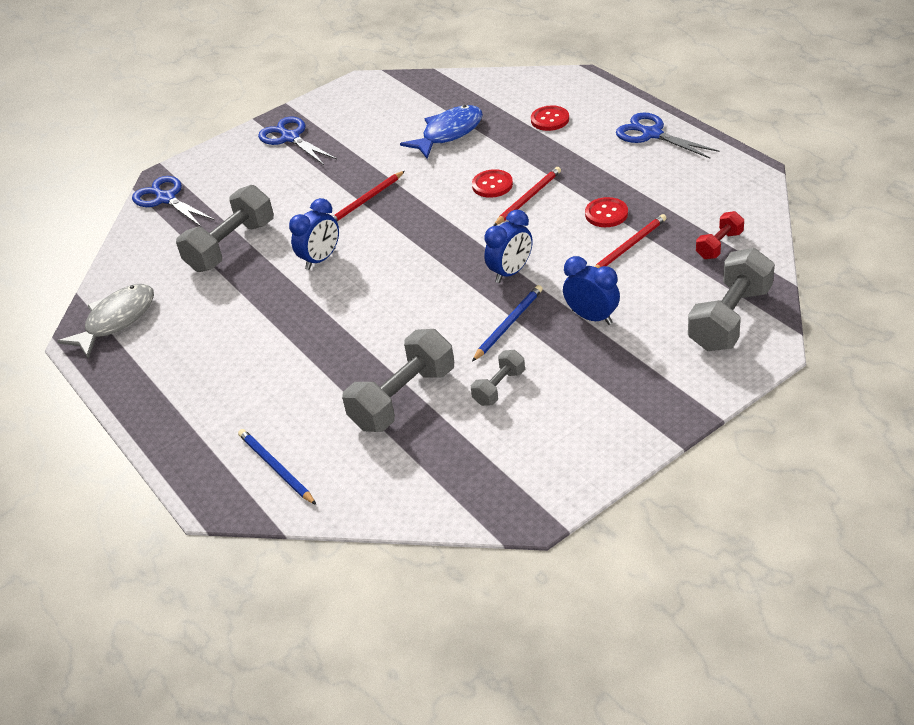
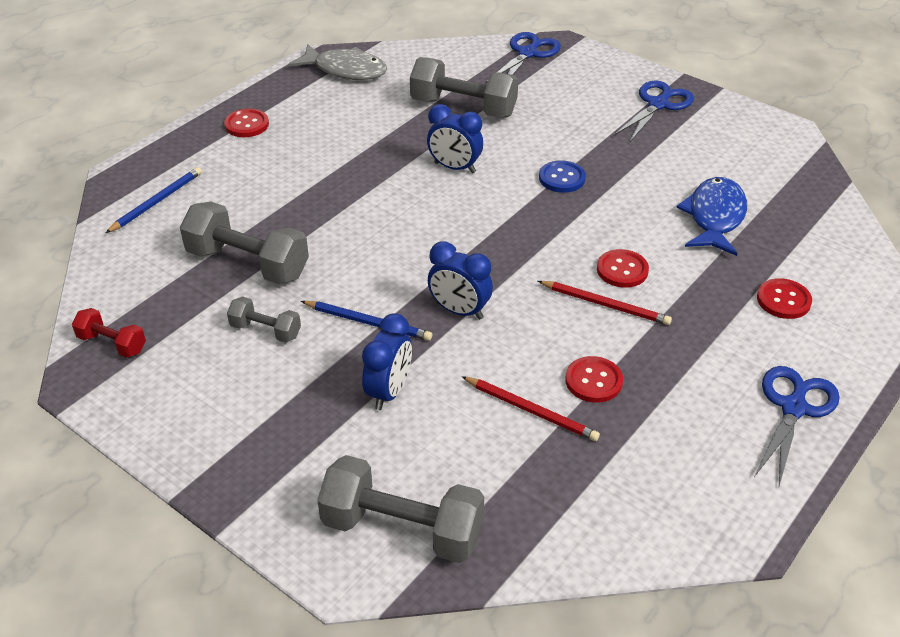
camera: 70 degrees right, 0 degrees up
red pencil [333,171,405,221] -> blue button [539,160,586,193]
blue fish [400,105,483,159] -> blue fish turned 105 degrees counterclockwise [676,177,747,256]
red dumbbell [696,211,744,259] -> red dumbbell moved to [72,308,146,358]
none -> red button [224,109,269,137]

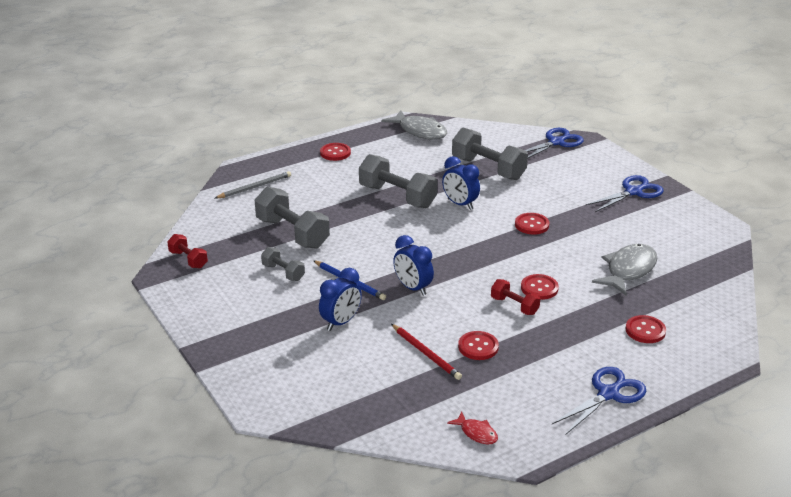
camera: 20 degrees right, 10 degrees down
blue pencil [106,167,202,233] -> grey pencil [215,171,291,199]
grey dumbbell [317,455,484,563] -> grey dumbbell moved to [359,154,437,208]
red pencil [538,281,672,325] -> red dumbbell [491,279,540,315]
blue button [539,160,586,193] -> red button [515,213,549,235]
blue fish [676,177,747,256] -> grey fish [592,244,657,296]
none -> red fish [447,412,498,445]

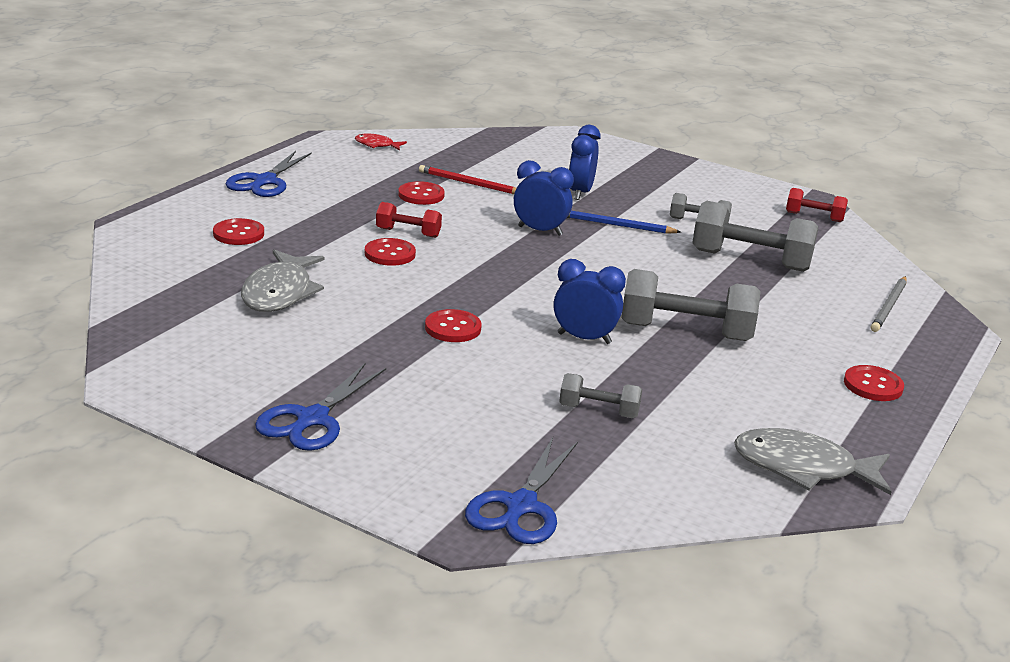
camera: 150 degrees right, 5 degrees down
grey dumbbell [452,128,528,180] -> grey dumbbell [559,373,642,418], size x0.53

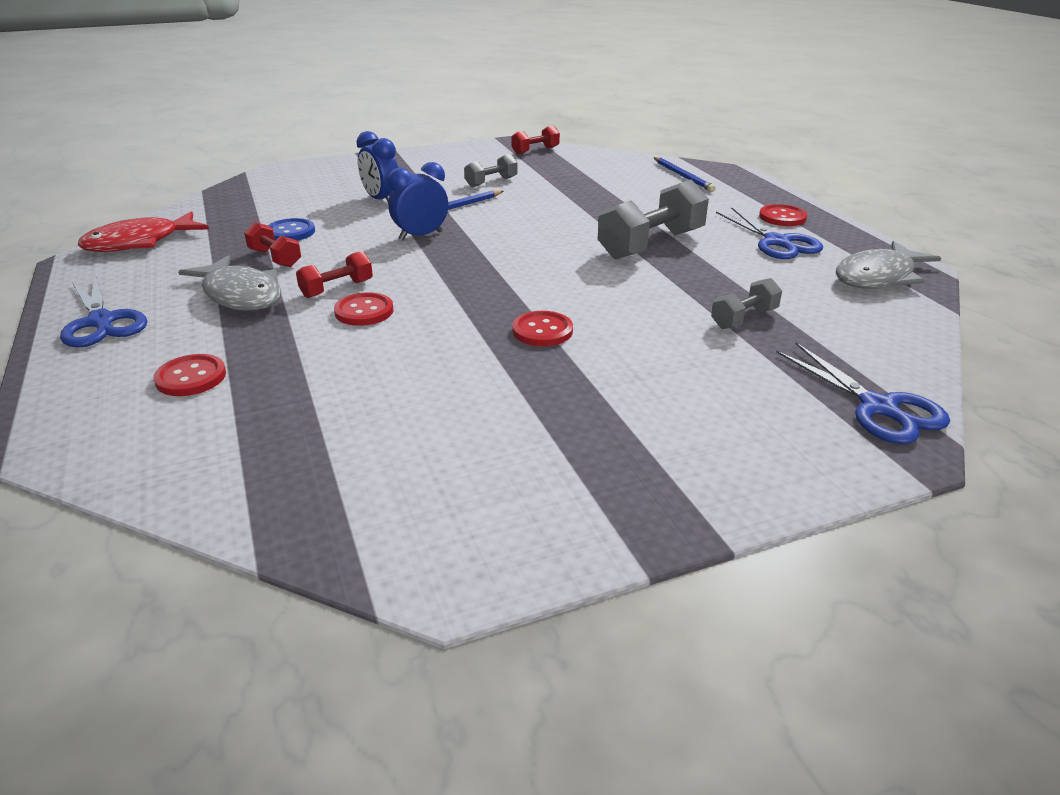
camera: 50 degrees left, 5 degrees up
grey fish [241,249,324,312] -> grey fish moved to [178,255,281,311]
blue scissors [255,363,386,451] -> blue scissors moved to [716,207,823,259]
red fish [355,133,407,150] -> red fish [78,211,209,252], size x1.97
red button [398,181,445,205] -> red dumbbell [244,222,301,267]
red pencil [419,165,516,194] -> blue button [268,218,315,241]
blue clock [554,259,626,344] -> none
grey dumbbell [692,201,818,272] -> none
grey pencil [871,276,906,332] -> blue pencil [653,157,716,192]

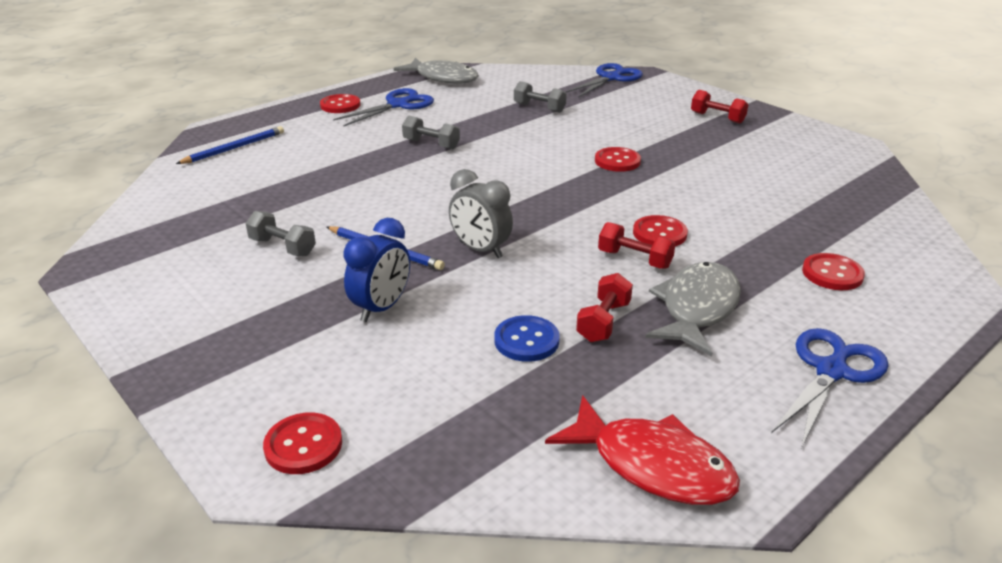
camera: 110 degrees left, 0 degrees up
blue clock [387,162,448,241] -> grey clock [449,169,513,258]
red dumbbell [511,125,560,154] -> red dumbbell moved to [691,90,748,124]
grey dumbbell [598,179,709,260] -> grey dumbbell [402,116,460,149], size x0.53
none -> red button [263,412,342,474]

